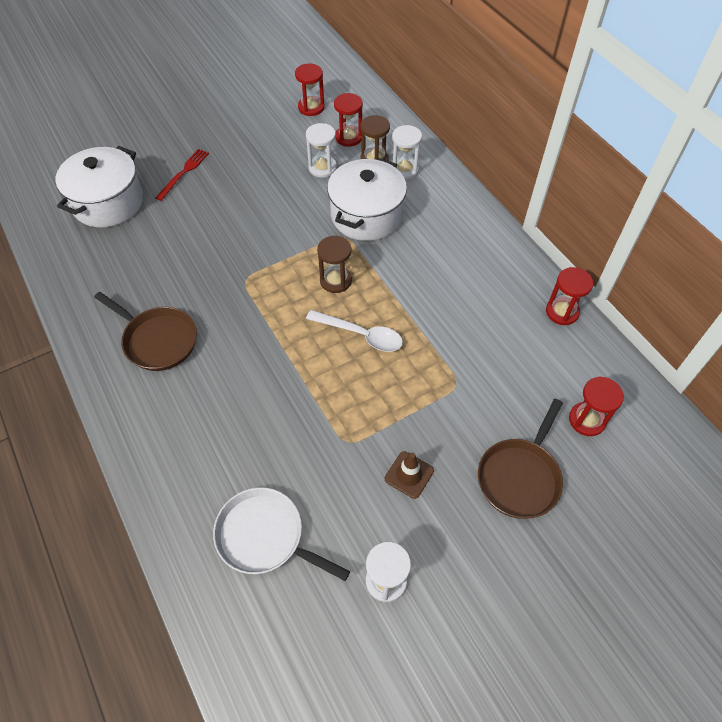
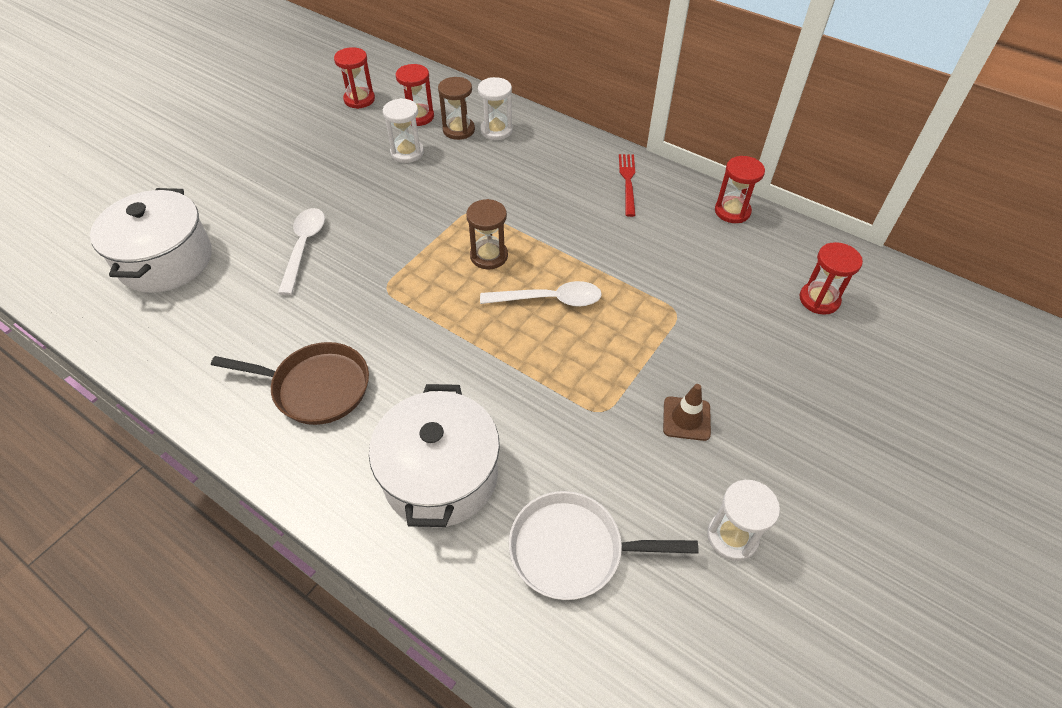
camera: 25 degrees left, 5 degrees down
red fork [155,149,209,201] -> red fork moved to [619,154,636,217]
white pot [327,158,407,241] -> white pot moved to [369,384,500,528]
brown pan [478,399,563,519] -> none
none -> white spoon [278,208,325,295]

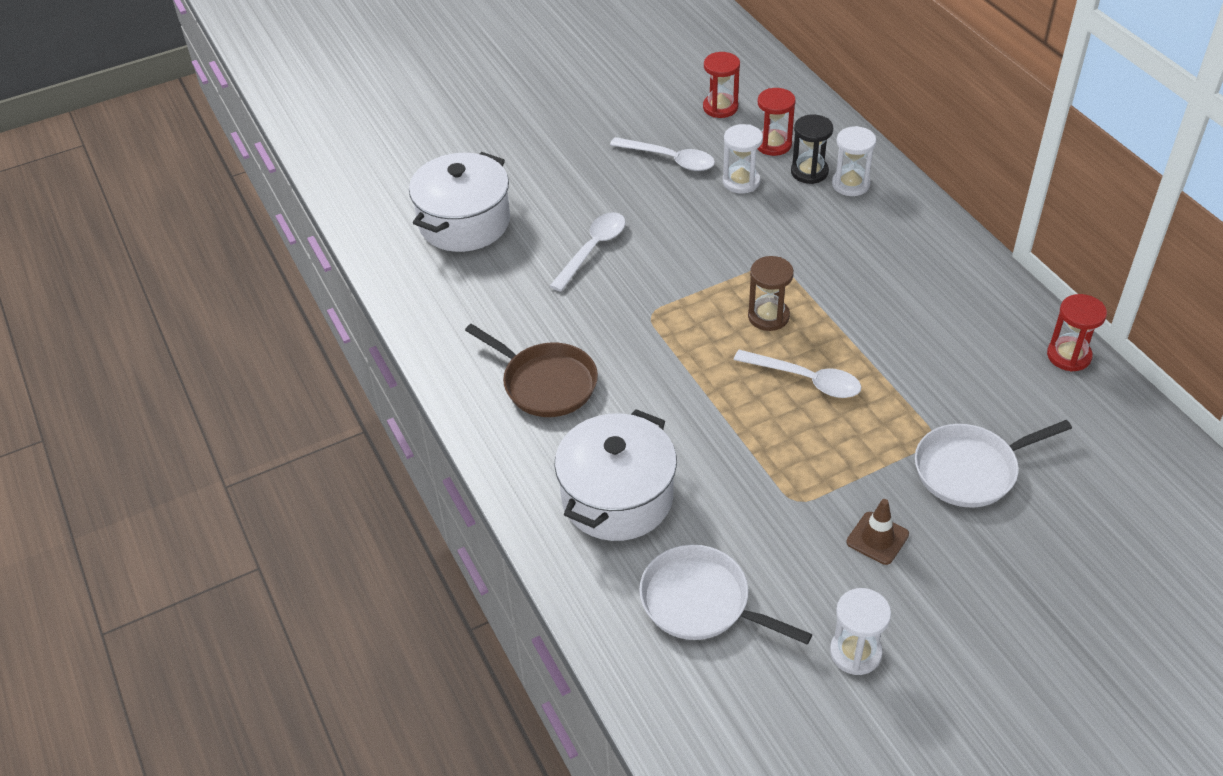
camera: 30 degrees right, 5 degrees down
brown hourglass [438,77,475,140] -> black hourglass [791,115,833,184]
red fork [619,154,636,217] -> none
red hourglass [800,242,863,315] -> none
none -> white spoon [610,137,715,171]
none -> white pan [915,420,1072,508]

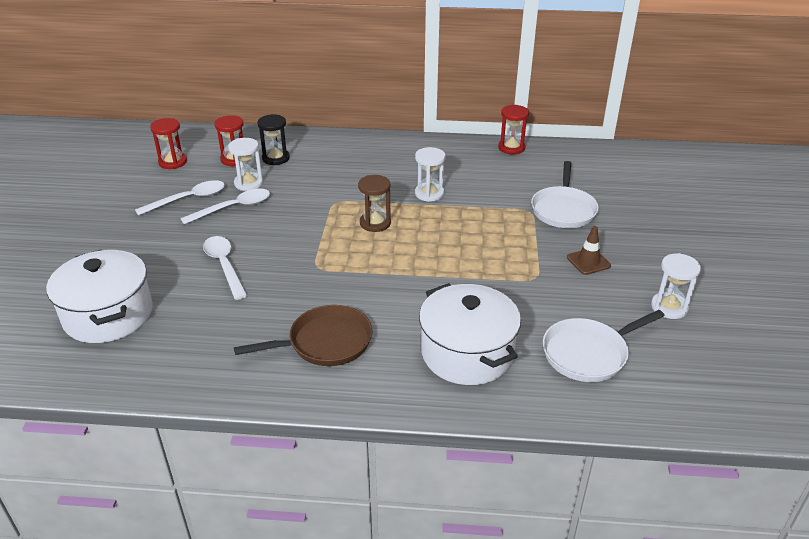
camera: 60 degrees left, 10 degrees down
white spoon [734,349,861,398] -> white spoon moved to [180,189,270,225]
white hourglass [832,126,876,196] -> white hourglass moved to [415,147,446,202]

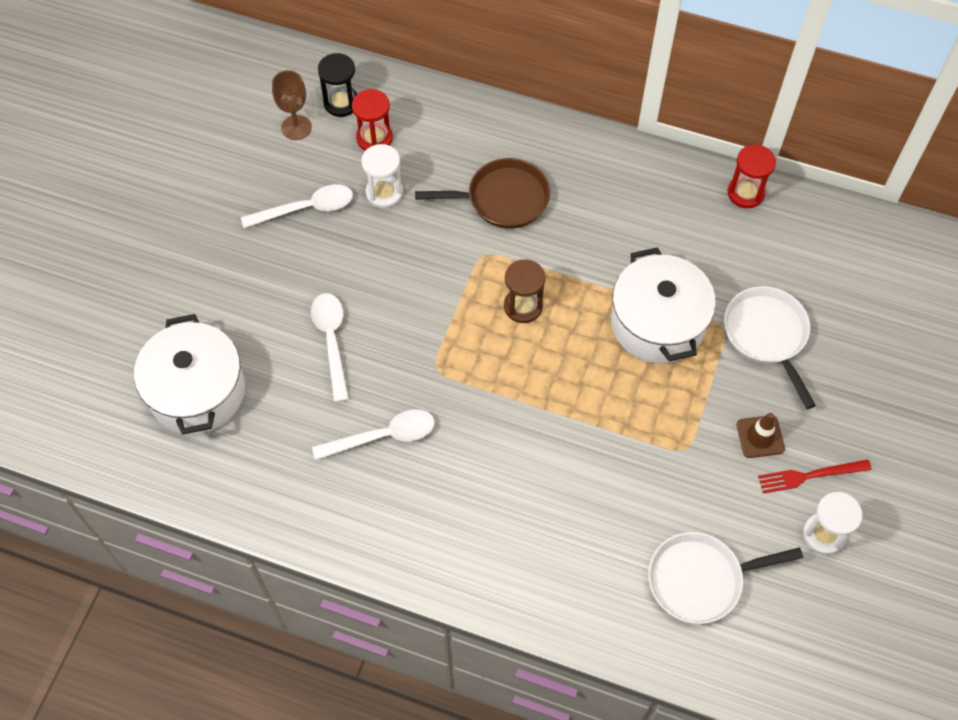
camera: 15 degrees right, 25 degrees up
red hourglass [150,118,187,169] -> brown goblet [272,70,312,140]
white spoon [180,189,270,225] -> white spoon moved to [312,409,435,460]
brown pan [234,305,372,366] -> brown pan moved to [415,158,550,228]
black hourglass [257,114,290,165] -> black hourglass moved to [318,53,357,117]
white hourglass [415,147,446,202] -> none
white pot [419,283,521,385] -> white pot moved to [611,247,716,364]
white pan [531,161,599,228] -> white pan turned 135 degrees clockwise [724,286,816,409]
none -> red fork [758,460,871,494]

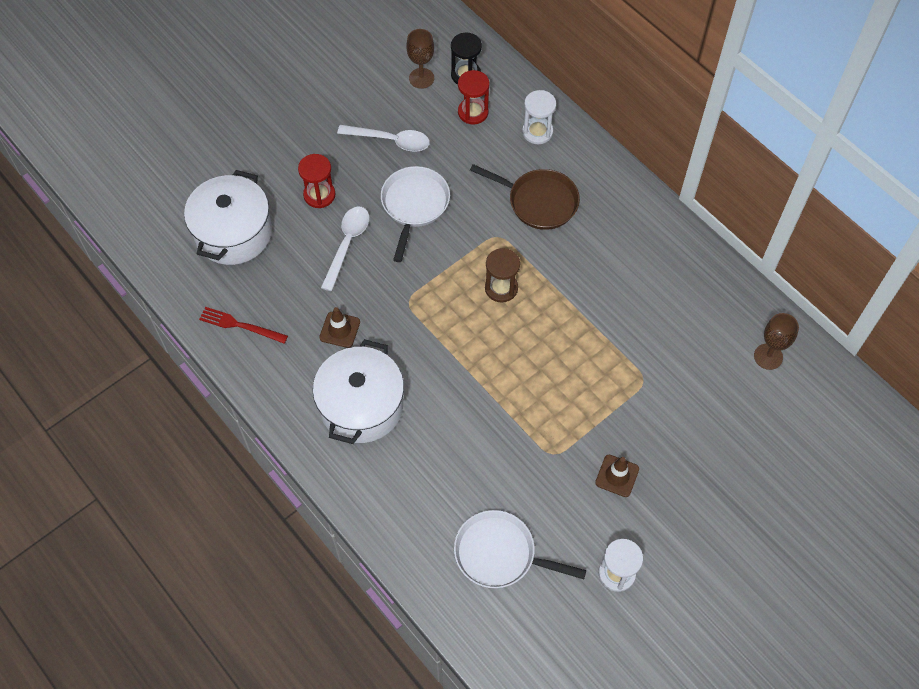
camera: 30 degrees right, 0 degrees up
white spoon [312,409,435,460] -> brown traffic cone [319,307,360,348]
white hourglass [361,144,403,208] -> white hourglass moved to [522,90,556,144]
white pot [611,247,716,364] -> white pot moved to [313,339,404,444]
white pan [724,286,816,409] -> white pan moved to [381,166,450,262]
red hourglass [727,145,776,208] -> red hourglass moved to [298,154,335,208]
red fork [758,460,871,494] -> red fork moved to [199,307,288,344]
none -> brown goblet [754,313,799,370]

